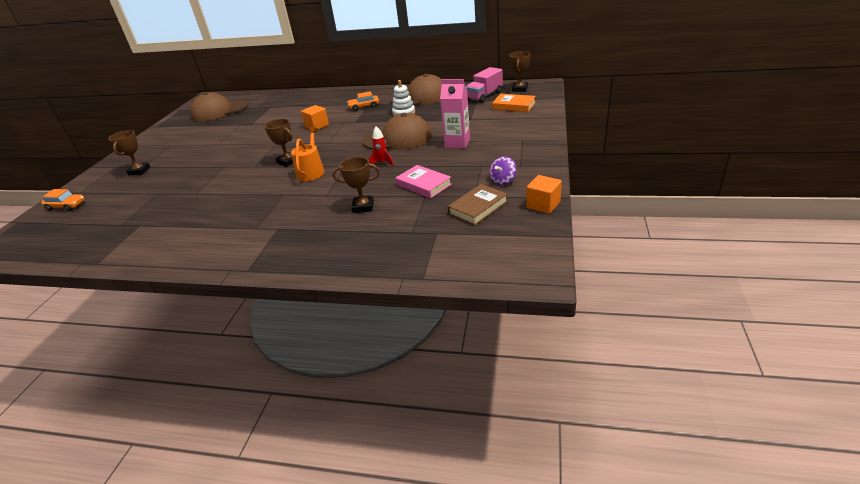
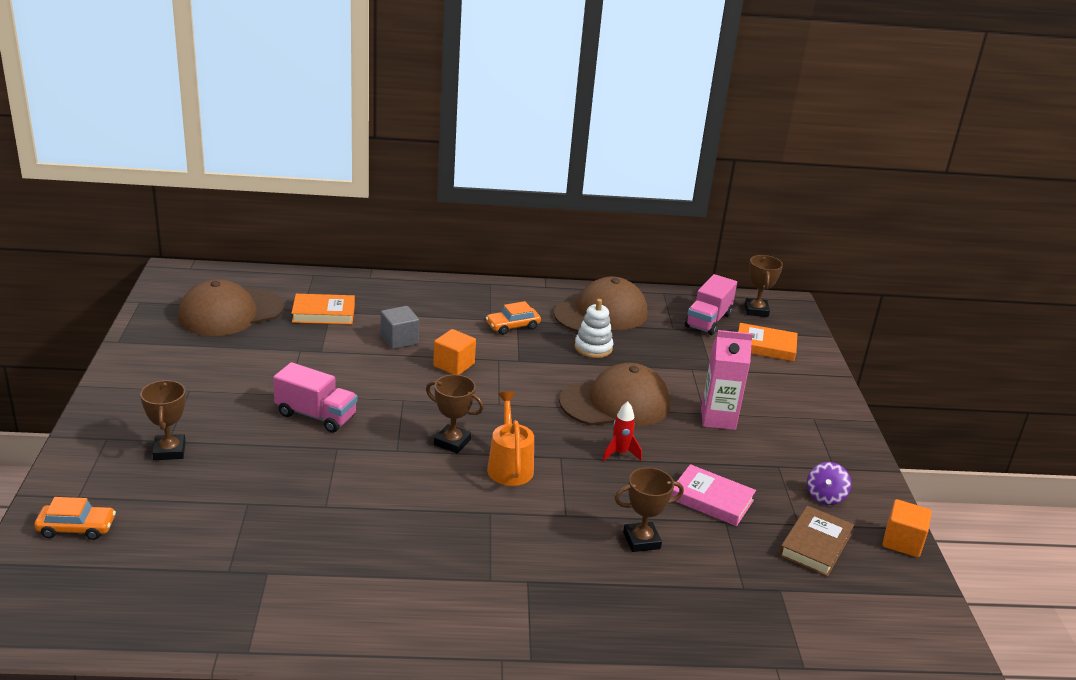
camera: 20 degrees left, 5 degrees down
none -> pink truck [273,362,357,433]
none -> orange book [291,294,355,324]
none -> grey cube [381,306,419,349]

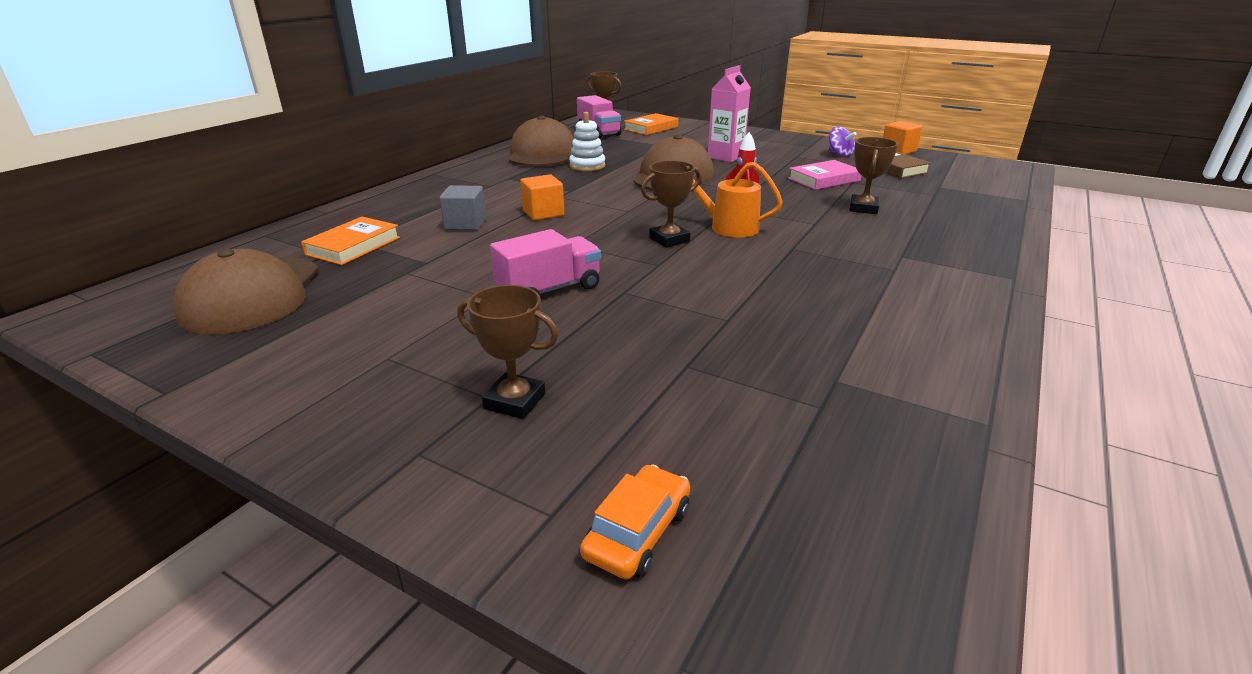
camera: 55 degrees left, 0 degrees up
orange car [486,301,541,335] -> none

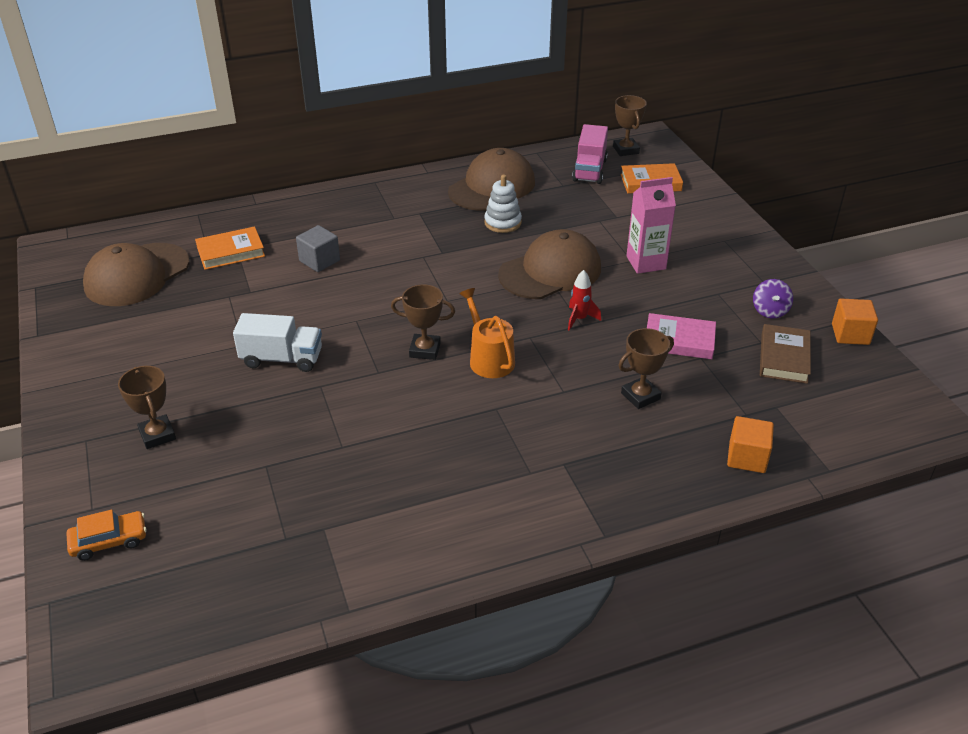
camera: 40 degrees right, 10 degrees up
pink truck [490,229,601,294] -> white truck [233,313,322,372]
orange cube [520,174,564,220] -> orange cube moved to [727,416,774,473]

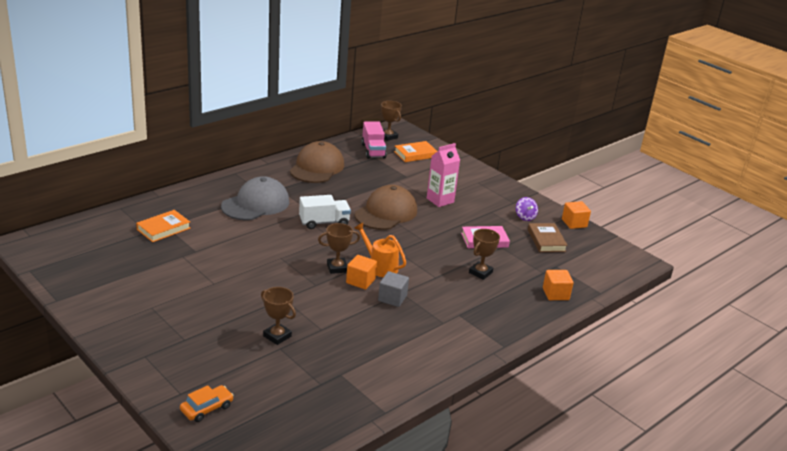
camera: 25 degrees left, 10 degrees down
brown cap [83,243,189,306] -> none
brown trophy [118,366,176,449] -> brown trophy moved to [261,287,296,345]
white truck [233,313,322,372] -> white truck moved to [299,195,351,229]
grey cube [296,225,340,272] -> grey cube moved to [378,271,409,307]
white stacking toy [484,175,522,233] -> none
red rocket [568,270,601,330] -> none
none -> grey cap [221,176,289,220]
none -> orange cube [346,255,377,290]

